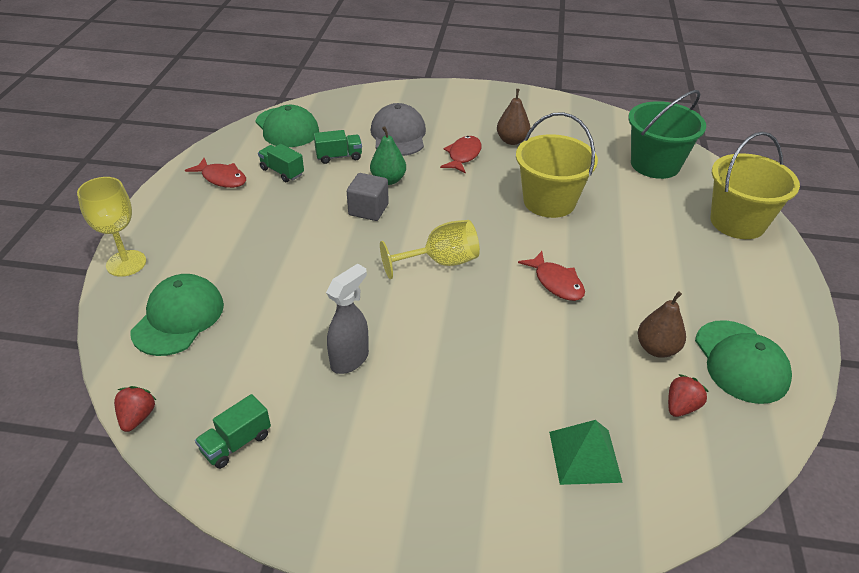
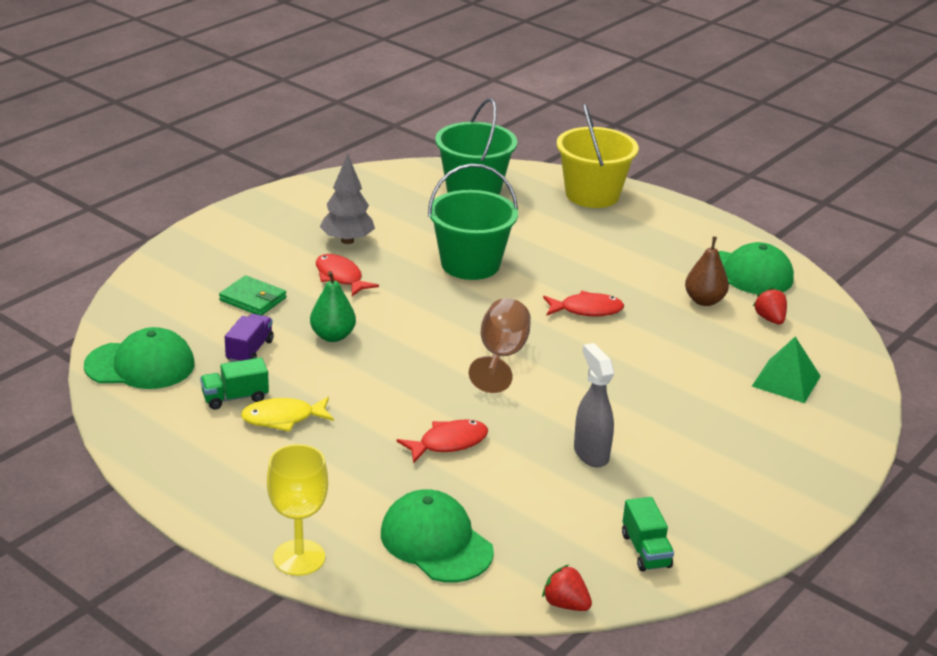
camera: 60 degrees left, 10 degrees down
red fish [185,158,246,188] -> red fish moved to [397,420,488,464]
green truck [314,130,362,164] -> purple truck [225,314,274,362]
grey cube [347,173,389,221] -> none
grey cap [371,103,426,156] -> green wallet [219,275,286,315]
yellow goblet [380,220,480,279] -> brown goblet [469,298,531,393]
brown pear [497,89,531,145] -> grey tree [320,154,375,244]
yellow bucket [516,112,598,218] -> green bucket [428,164,518,280]
none -> yellow fish [241,397,334,432]

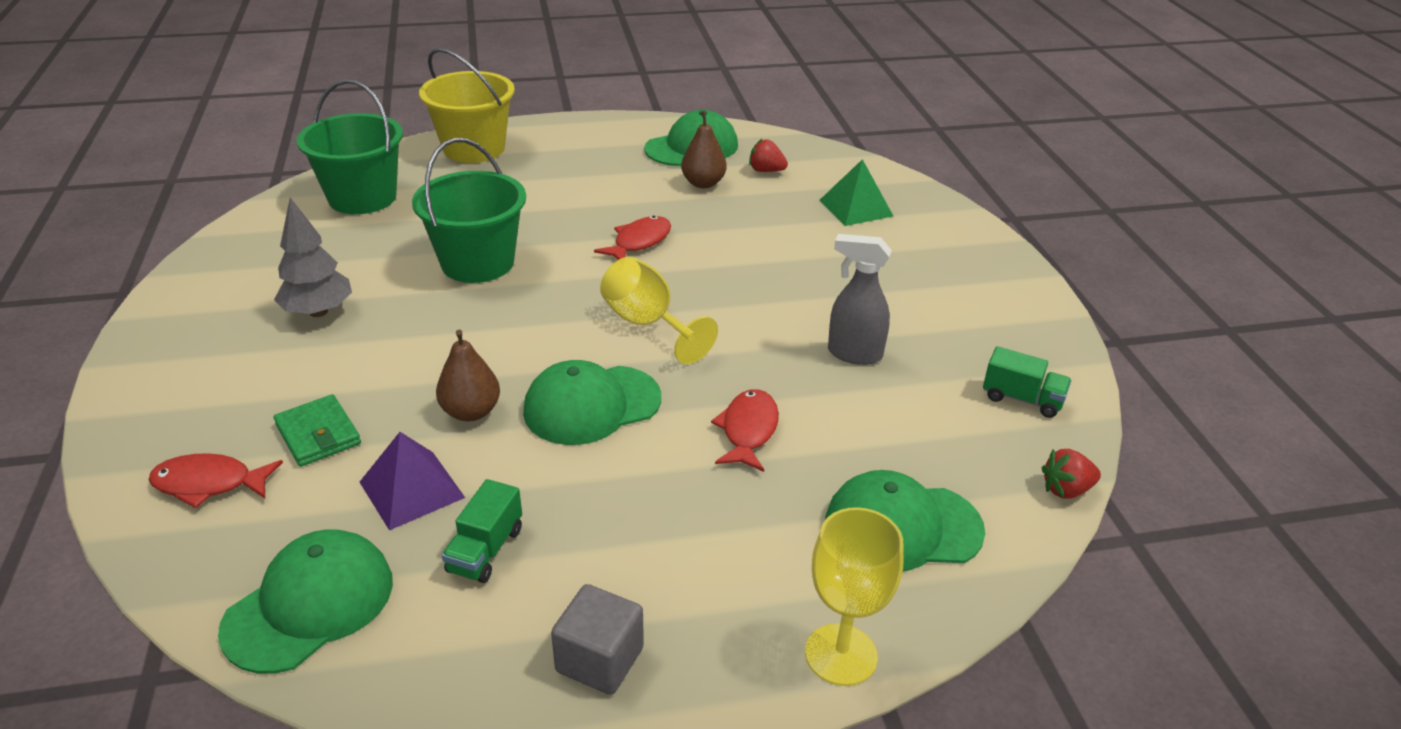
camera: 50 degrees left, 5 degrees up
green wallet [219,275,286,315] -> green wallet turned 75 degrees clockwise [274,394,361,467]
purple truck [225,314,274,362] -> purple pyramid [360,432,465,530]
yellow fish [241,397,334,432] -> none
green pear [310,271,356,342] -> brown pear [436,330,500,421]
red fish [316,254,379,296] -> red fish moved to [149,453,283,508]
brown goblet [469,298,531,393] -> yellow goblet [600,257,718,364]
none -> green cap [523,360,661,445]
none -> grey cube [551,584,644,695]

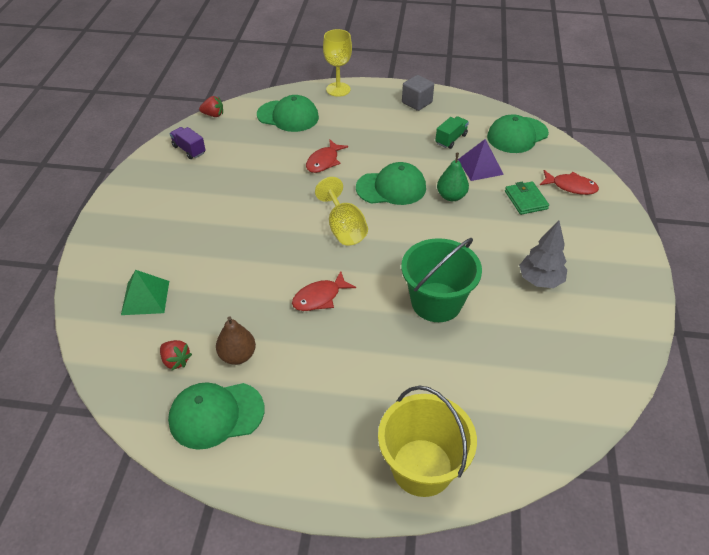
camera: 160 degrees left, 10 degrees up
green bucket [297,79,403,214] -> none
brown pear [436,330,500,421] -> green pear [437,153,469,201]
grey spray bottle [828,234,892,365] -> none
green truck [983,346,1072,418] -> purple truck [170,127,206,159]

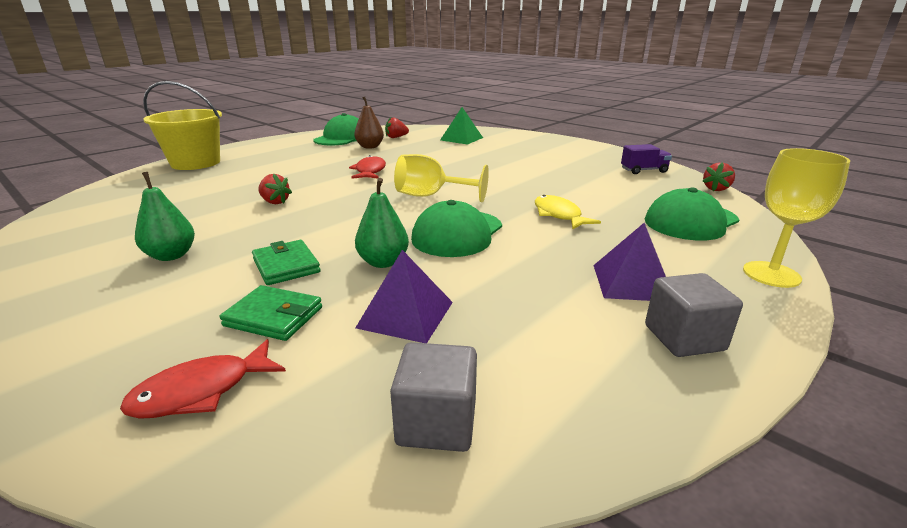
camera: 125 degrees right, 20 degrees down
red fish [306,139,348,173] -> yellow fish [535,195,601,230]
green bucket [401,238,482,322] -> red strawberry [258,173,292,204]
green truck [435,116,469,149] -> none
green cap [487,114,549,153] -> grey cube [390,342,477,452]
grey tree [519,221,567,288] -> green pear [135,172,195,261]
none -> green wallet [252,240,320,285]
none -> purple pyramid [593,223,666,301]

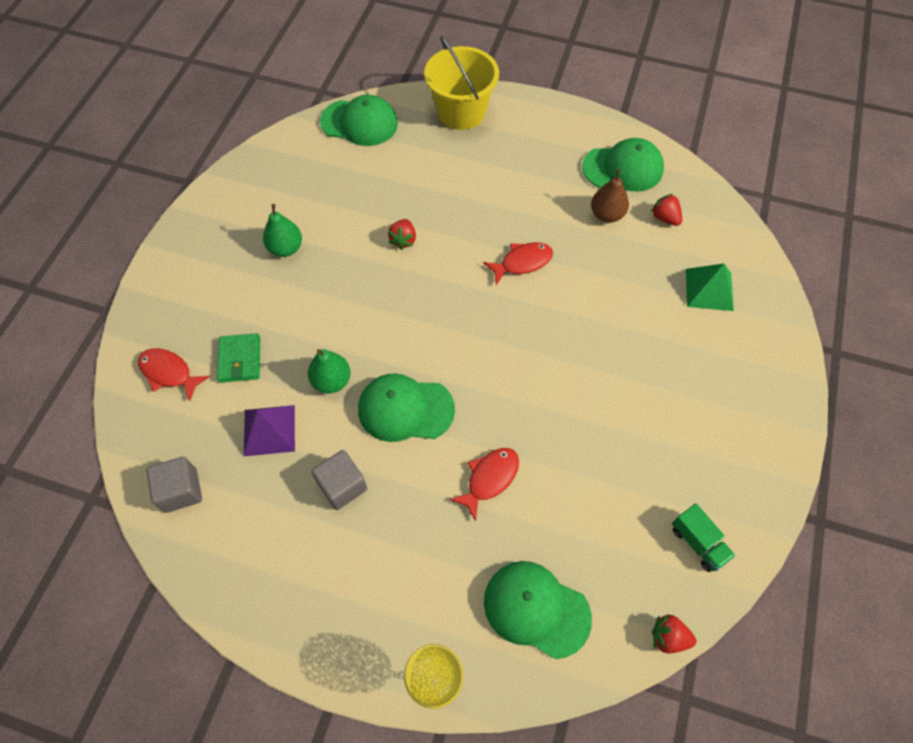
camera: 65 degrees right, 35 degrees up
green wallet [252,240,320,285] -> none
yellow goblet [394,154,489,202] -> none
yellow fish [535,195,601,230] -> red fish [449,448,519,521]
purple pyramid [593,223,666,301] -> none
purple truck [621,144,672,174] -> green truck [672,503,736,572]
grey cube [645,273,743,357] -> grey cube moved to [312,450,367,510]
none -> green cap [320,95,398,146]

